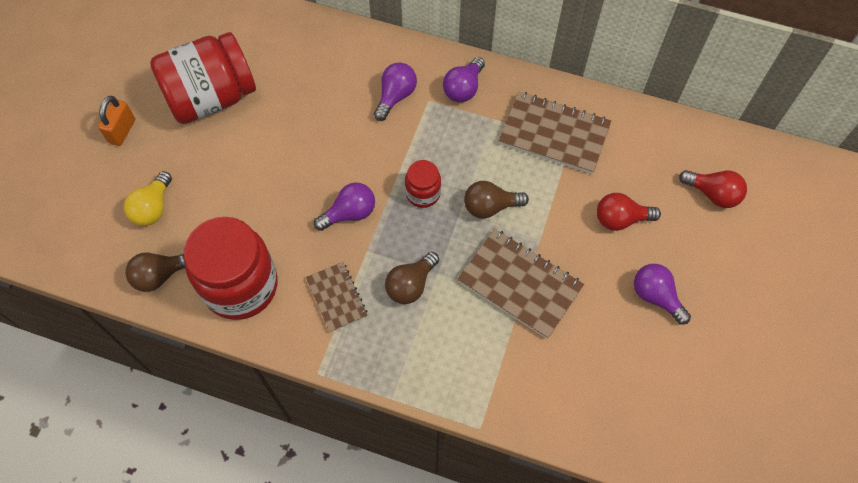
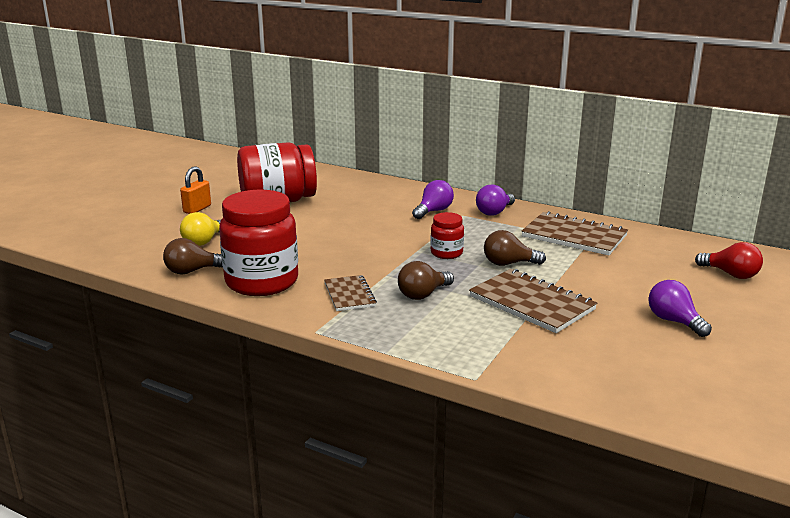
camera: 10 degrees right, 40 degrees down
purple light bulb [314,183,375,231] -> none
red light bulb [597,193,661,231] -> none

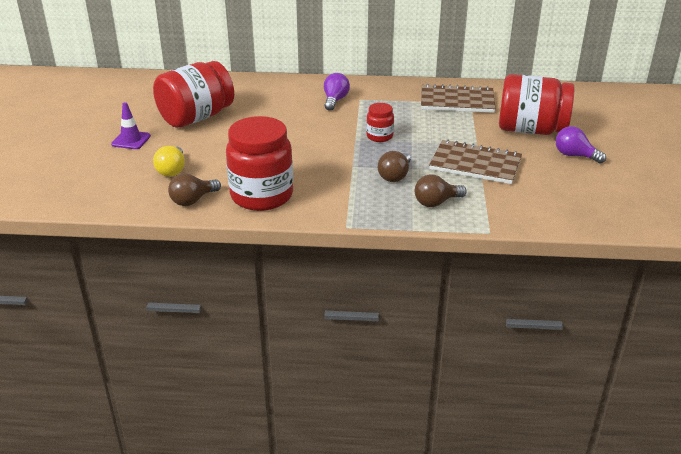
camera: 25 degrees left, 10 degrees up
orange padlock [180,166,211,214] -> purple traffic cone [111,102,151,149]
brown notebook [324,275,377,311] -> none
purple light bulb [476,184,515,216] -> none
brown light bulb [484,230,546,266] -> brown light bulb moved to [415,174,467,207]
red light bulb [695,242,763,279] -> none
none -> red jar [499,74,574,135]

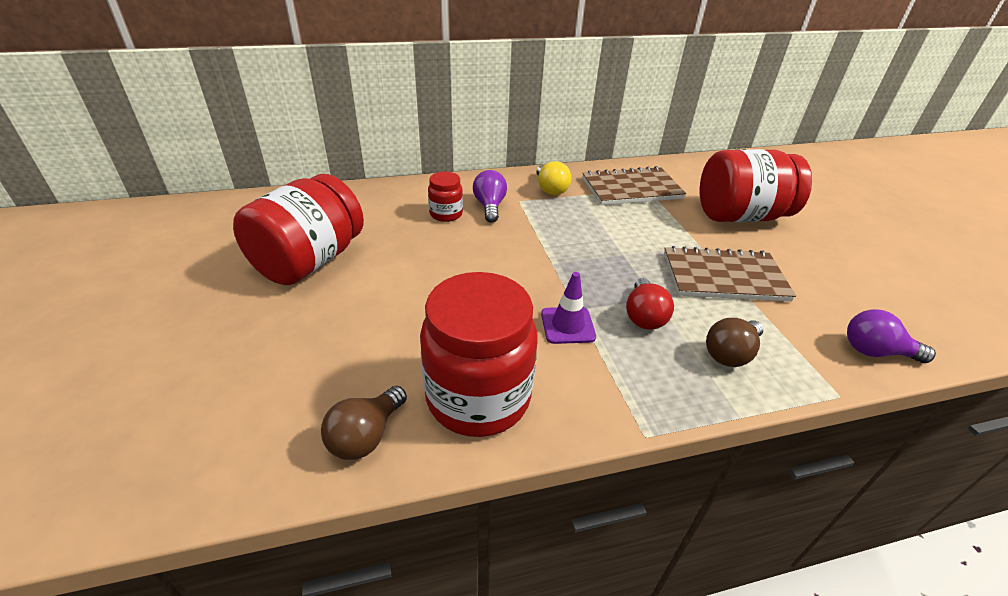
camera: 20 degrees left, 5 degrees up
purple traffic cone [111,102,151,149] -> purple traffic cone moved to [541,272,596,344]
yellow light bulb [153,146,185,177] -> yellow light bulb moved to [536,161,572,195]
red jar [366,103,394,142] -> red jar moved to [428,172,463,222]
brown light bulb [378,151,411,182] -> red light bulb [626,278,674,330]
purple light bulb [555,126,606,163] -> purple light bulb moved to [847,309,936,363]

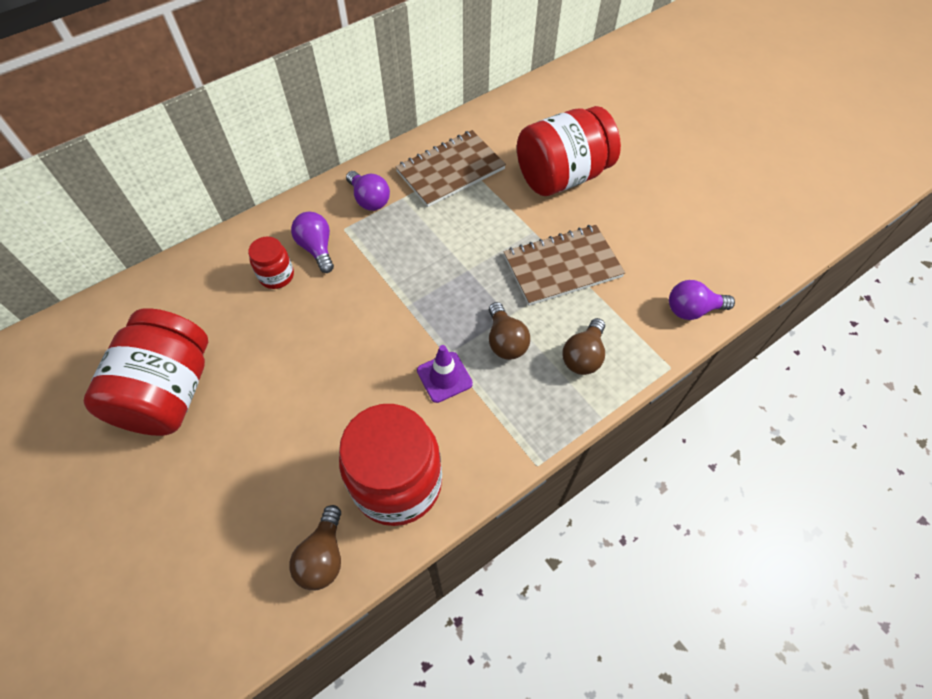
camera: 20 degrees left, 20 degrees up
yellow light bulb [536,161,572,195] -> purple light bulb [346,171,390,211]
red light bulb [626,278,674,330] -> brown light bulb [489,302,530,360]

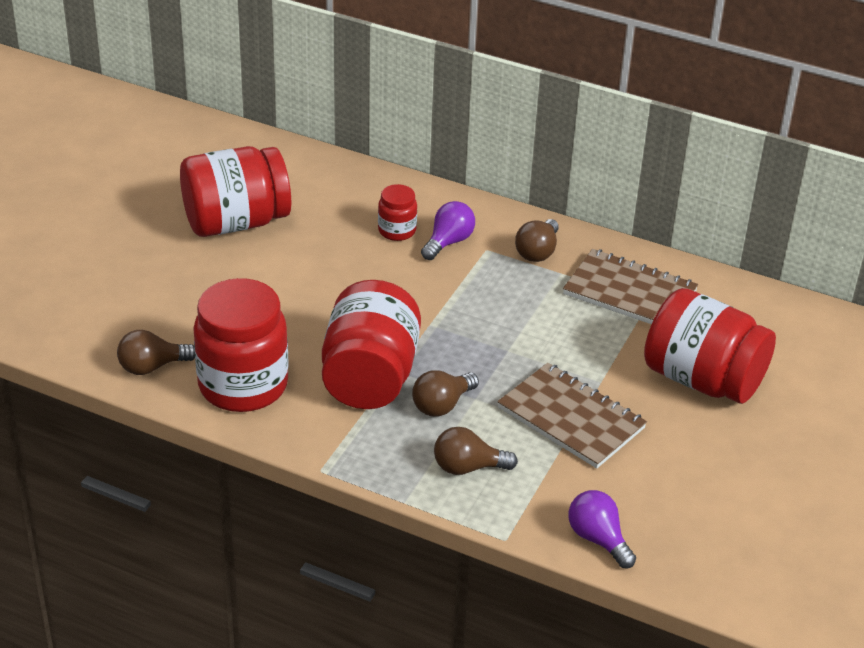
camera: 60 degrees right, 20 degrees down
purple light bulb [346,171,390,211] -> brown light bulb [515,219,559,262]
purple traffic cone [417,345,473,403] -> red jar [322,280,421,409]

